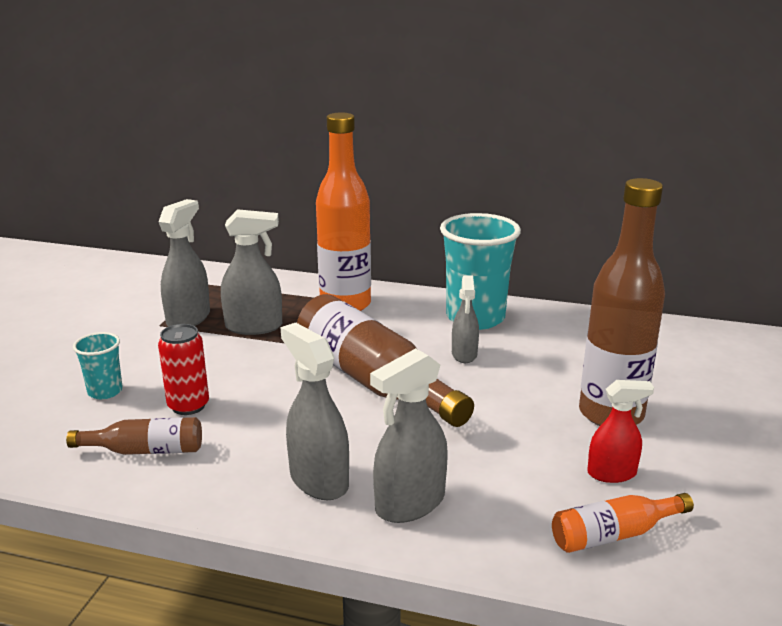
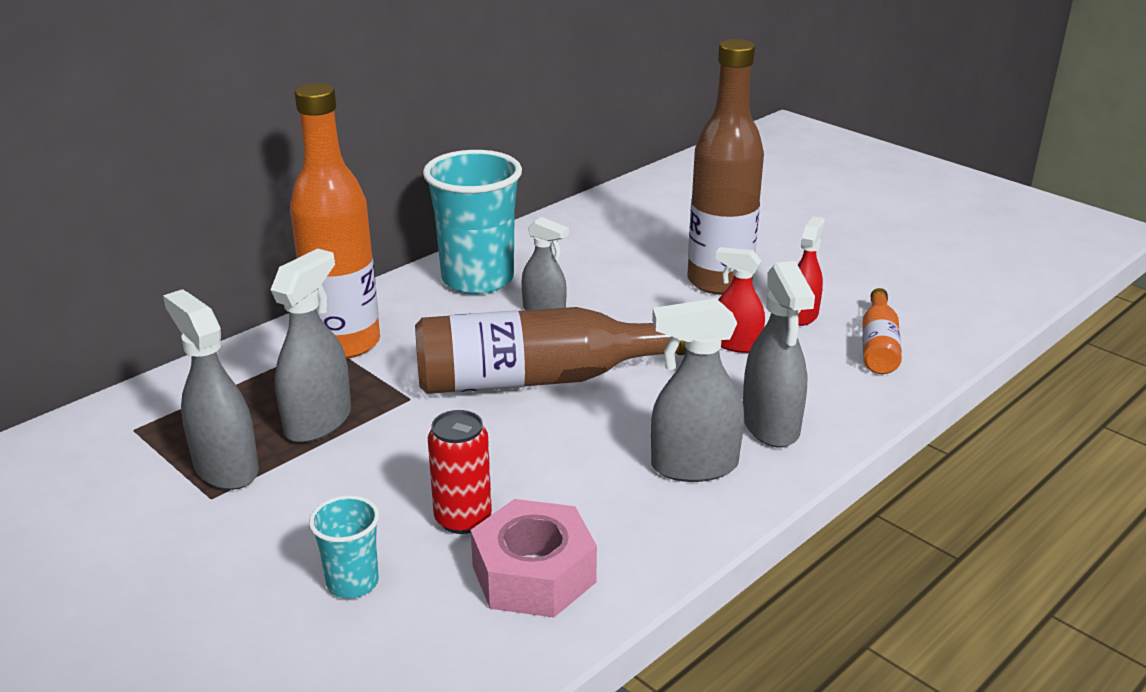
camera: 60 degrees left, 5 degrees up
brown bottle [66,417,202,455] -> pink nut [471,499,597,617]
none -> red spray bottle [716,247,765,353]

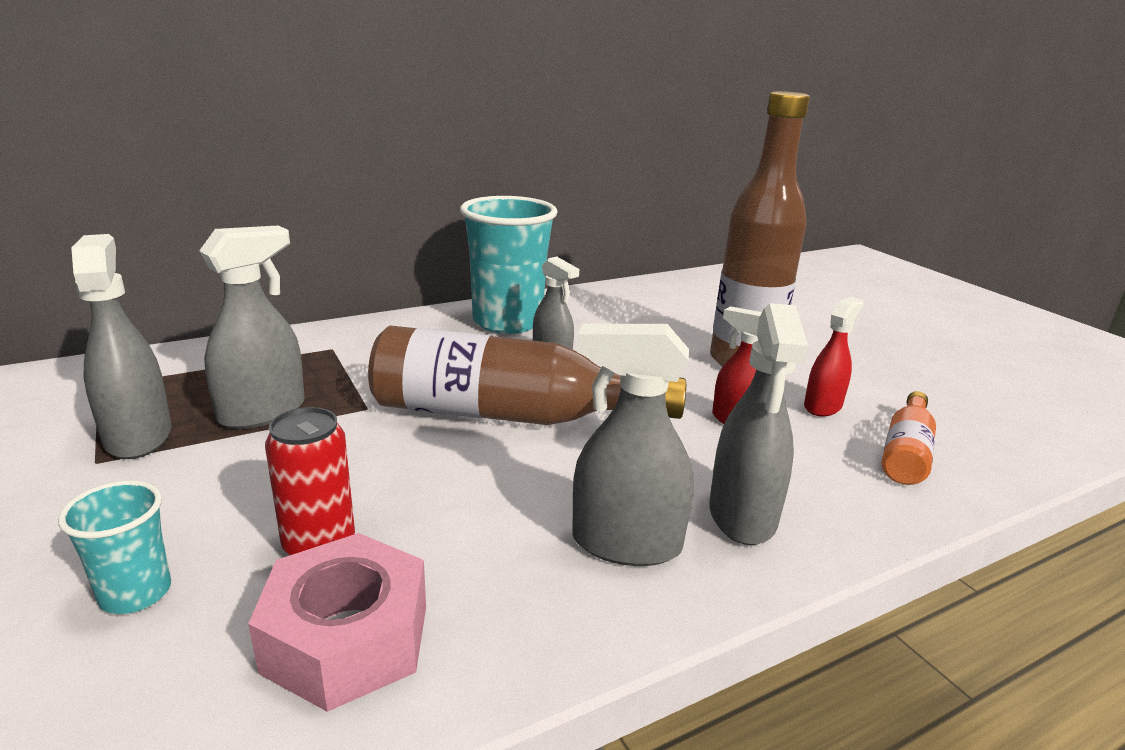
camera: 15 degrees right, 5 degrees down
orange bottle [290,83,380,359] -> none

